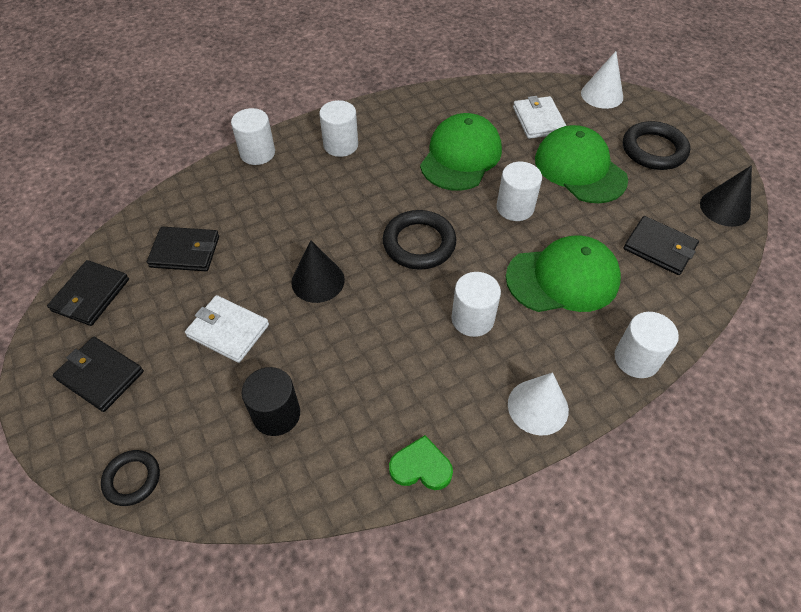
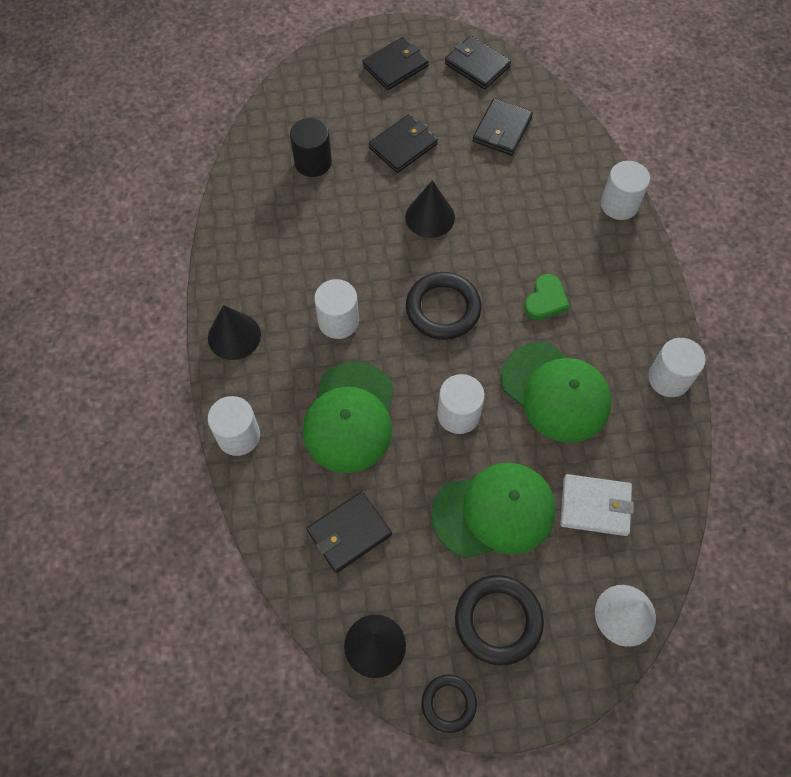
camera: 110 degrees right, 10 degrees up
black ring [101,450,160,506] -> black ring moved to [422,674,477,733]
white wallet [185,295,269,363] -> black wallet [369,114,438,173]
white cylinder [319,100,358,157] -> white cylinder moved to [648,338,706,397]
green heart [389,435,453,490] -> green heart moved to [524,274,570,320]
white cone [508,372,569,436] -> black cone [208,305,261,360]

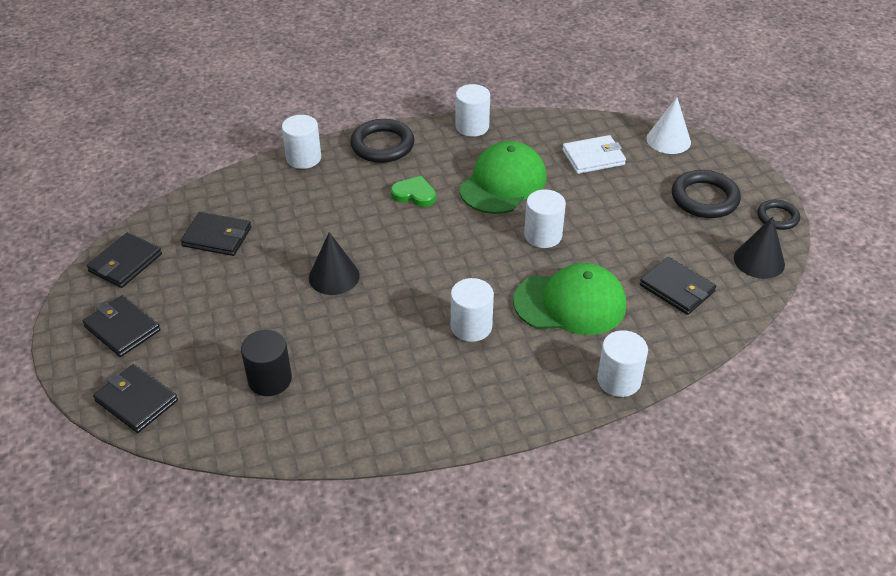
camera: 100 degrees left, 20 degrees down
black cone [208,305,261,360] -> none
black wallet [369,114,438,173] -> black wallet moved to [93,364,178,433]
black ring [406,272,481,340] -> black ring moved to [350,119,414,163]
green cap [431,463,556,558] -> none
white wallet [560,474,634,536] -> white wallet turned 75 degrees clockwise [562,135,626,174]

